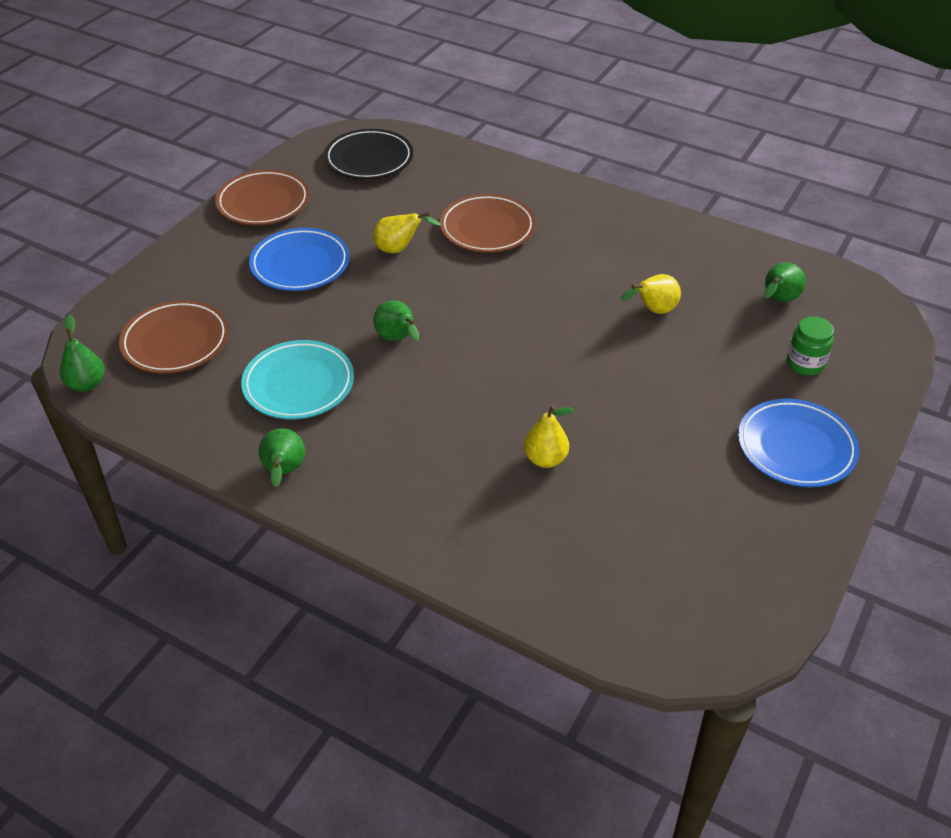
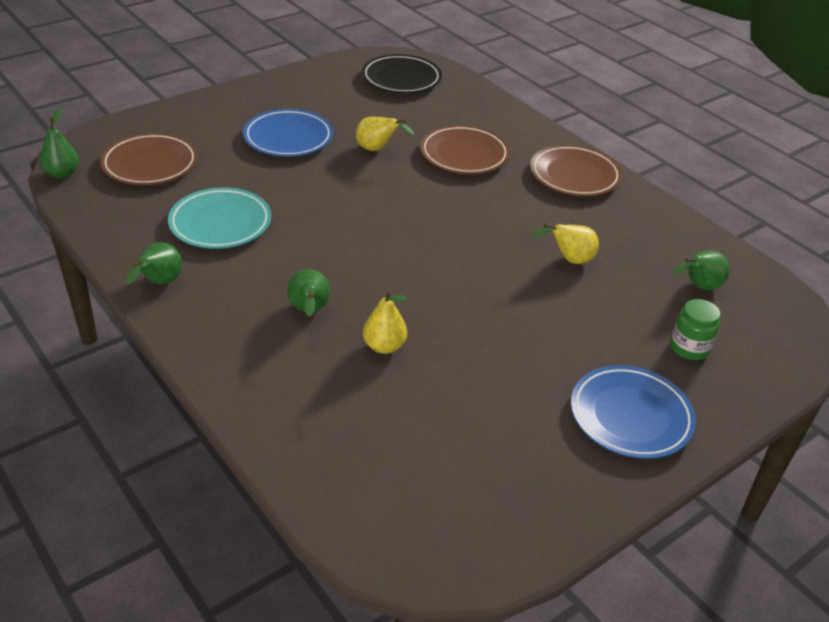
camera: 20 degrees right, 5 degrees down
brown plate [215,170,310,225] -> brown plate moved to [530,144,622,196]
green pear [373,300,419,341] -> green pear moved to [287,269,330,317]

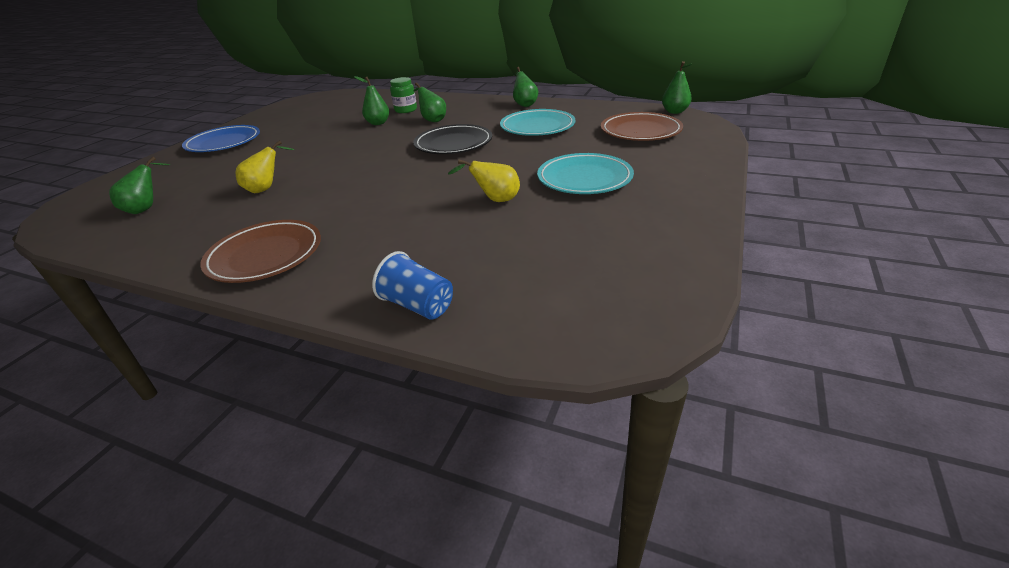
camera: 155 degrees right, 5 degrees down
blue plate [243,109,333,157] -> turquoise plate [537,153,634,194]
black plate [362,54,442,93] -> black plate moved to [413,124,492,154]
yellow pear [363,290,407,354] -> green pear [354,76,389,125]
brown plate [420,125,510,174] -> none
green jar [670,299,721,360] -> green jar moved to [390,77,417,113]
none -> blue cup [372,251,453,320]

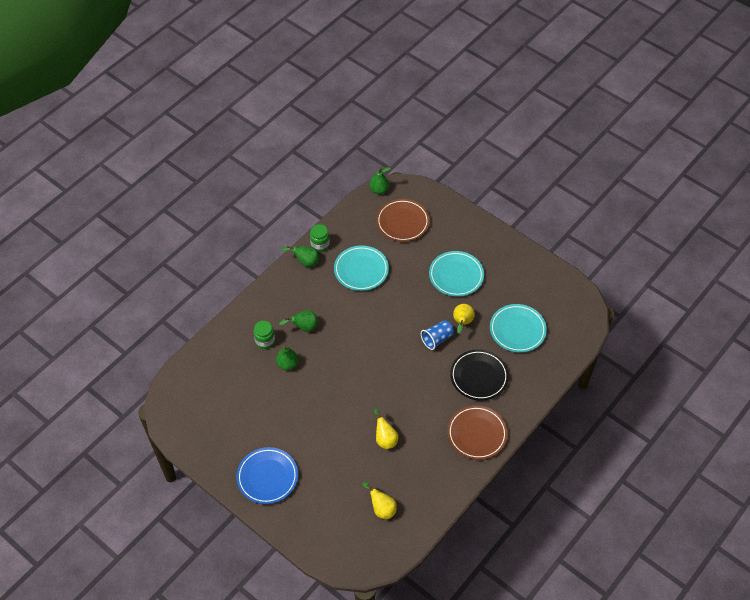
camera: 75 degrees left, 20 degrees up
green pear [109,157,170,214] -> yellow pear [363,482,397,519]
blue cup [372,251,453,320] -> blue cup moved to [421,320,454,350]
black plate [413,124,492,154] -> black plate moved to [450,349,509,401]
none -> green jar [310,224,330,252]
none -> turquoise plate [490,304,547,353]

